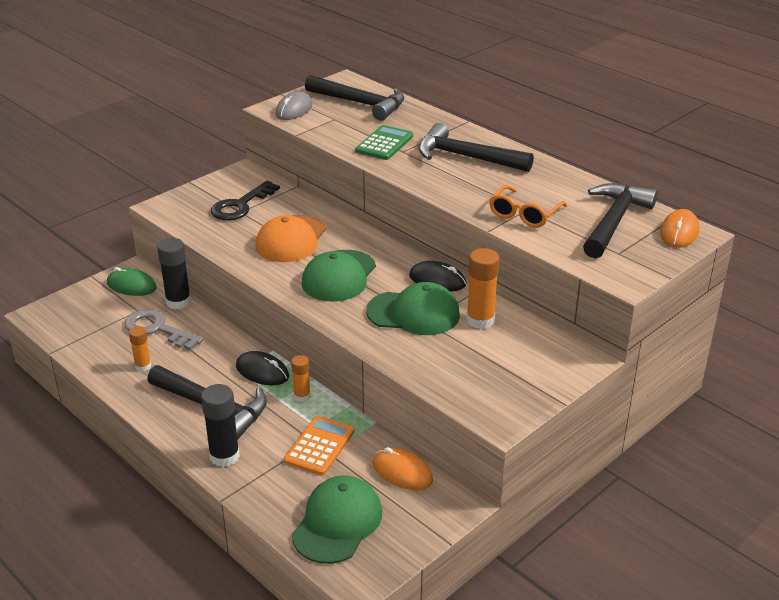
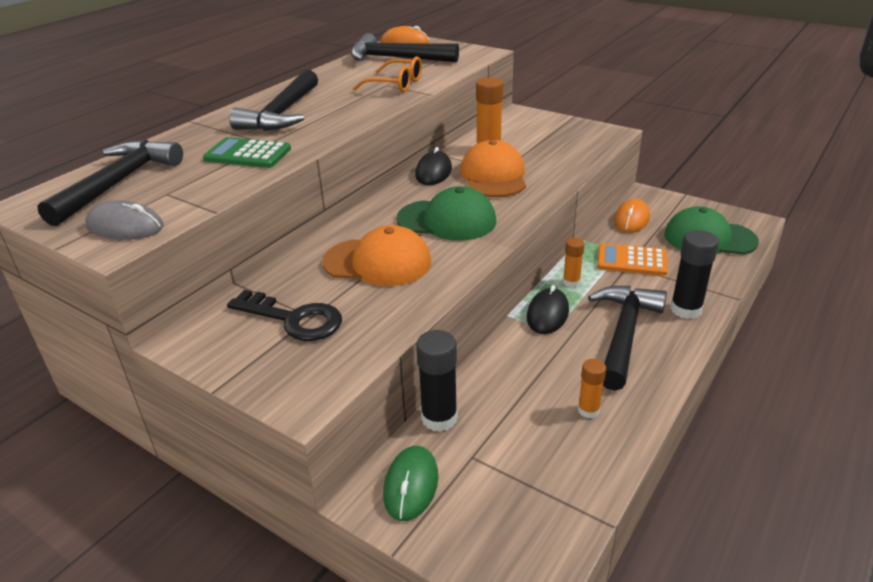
camera: 100 degrees left, 0 degrees up
grey key [124,309,204,351] -> none
green cap [366,282,460,335] -> orange cap [460,140,526,197]

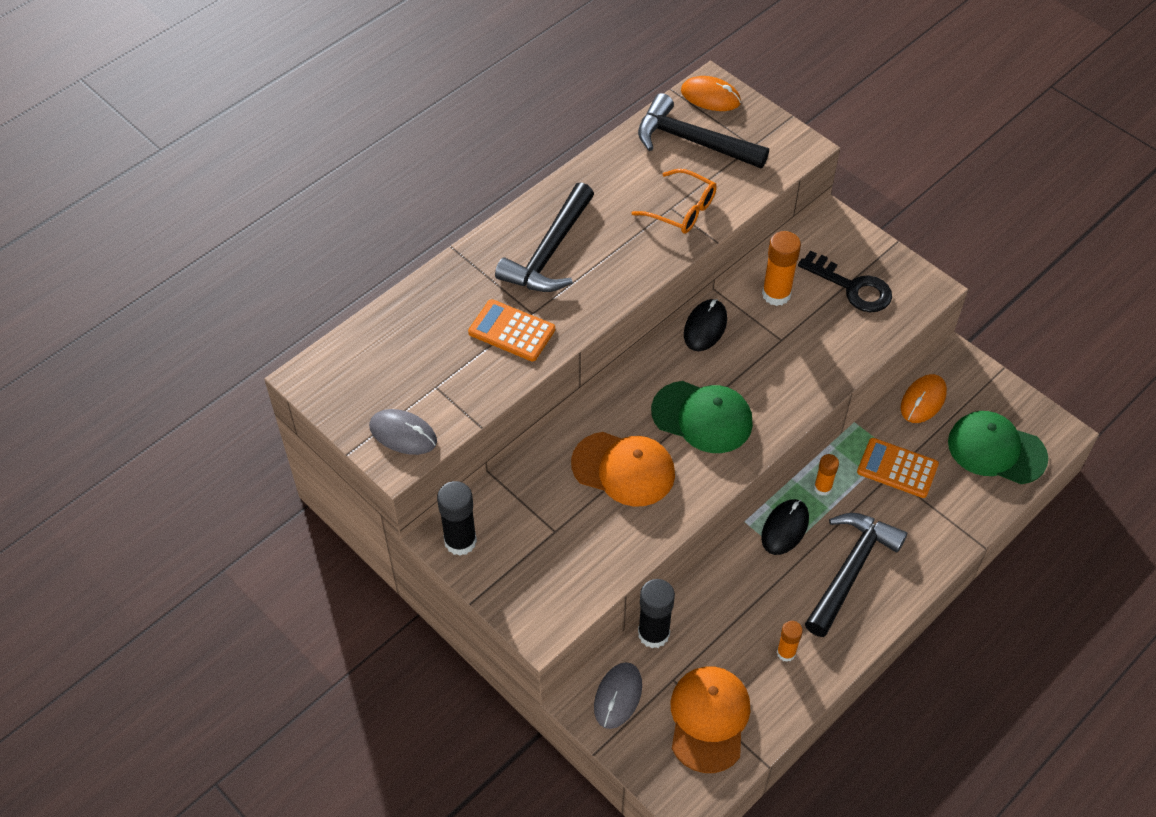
camera: 10 degrees right, 20 degrees up
black hammer [37,139,183,226] -> none
green calculator [203,137,291,168] -> orange calculator [468,299,555,361]
black key [227,290,342,341] -> black key moved to [798,250,892,312]
green mouse [383,446,438,521] -> grey mouse [594,662,642,729]
orange cap [460,140,526,197] -> orange cap moved to [671,666,750,773]
black glue stick [670,230,719,319] -> black glue stick moved to [437,481,477,556]

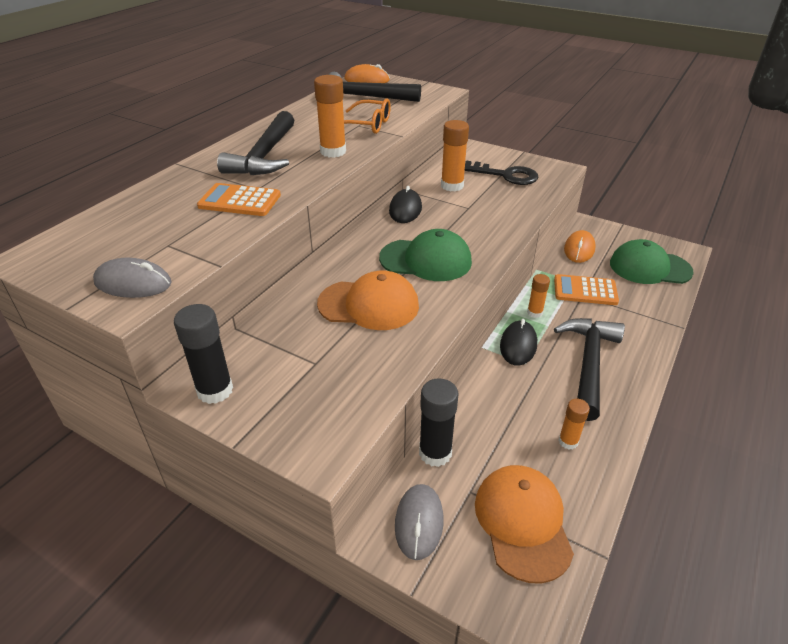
camera: 15 degrees left, 15 degrees down
none -> orange glue stick [314,75,346,158]

